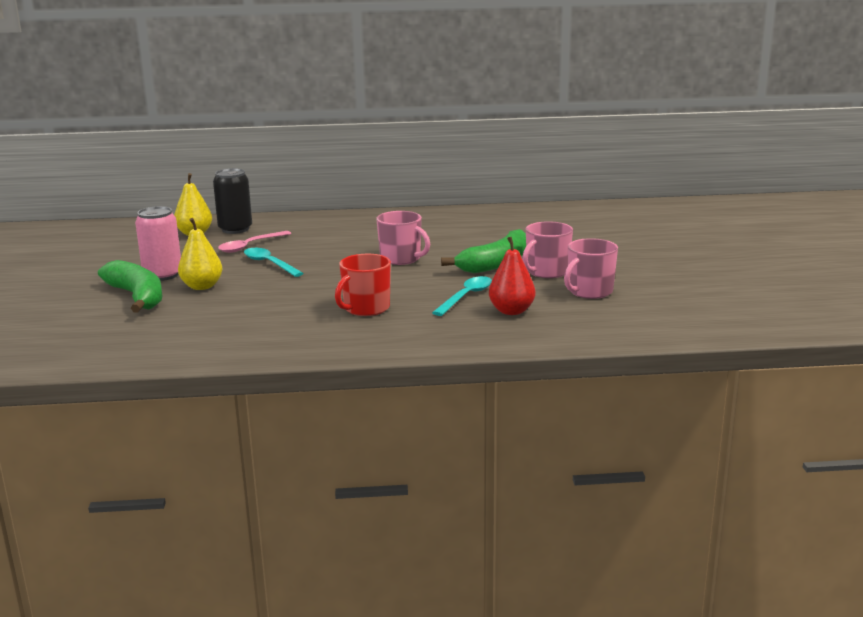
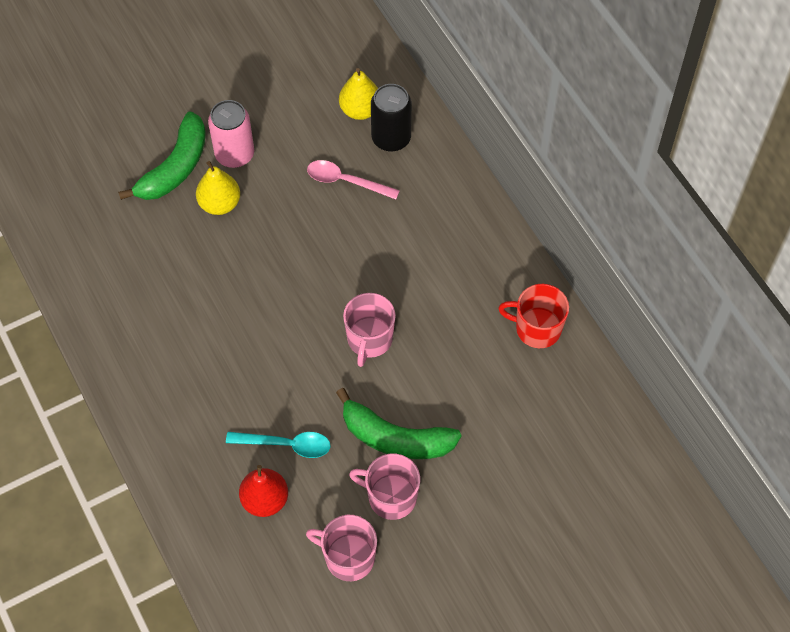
camera: 65 degrees right, 40 degrees up
turquoise spoon [244,248,304,277] -> none
red mug [335,254,391,316] -> red mug moved to [498,284,569,348]

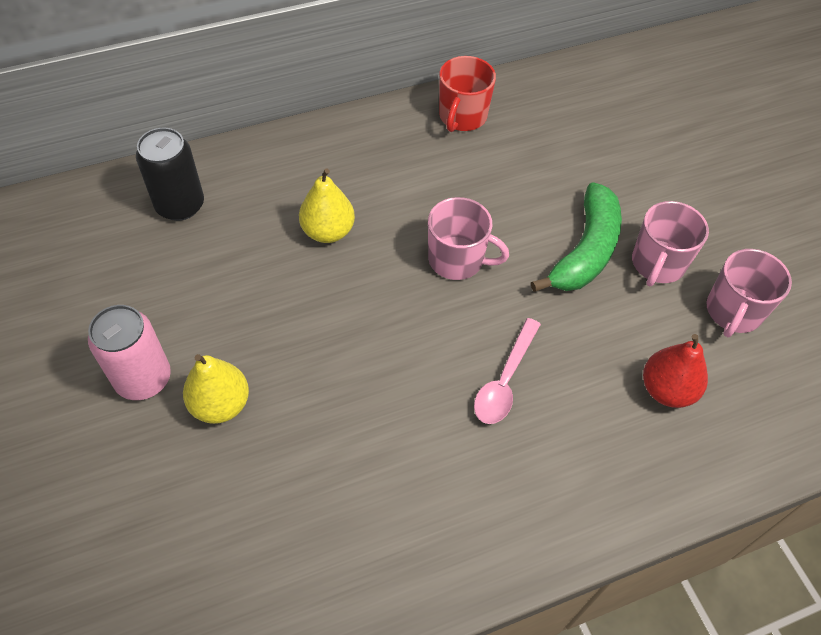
camera: 85 degrees left, 5 degrees down
green banana [118,111,206,200] -> none
turquoise spoon [226,432,331,458] -> none
pink spoon [307,160,400,199] -> pink spoon moved to [474,318,541,424]
yellow pear [339,68,378,120] -> yellow pear moved to [299,169,355,243]

